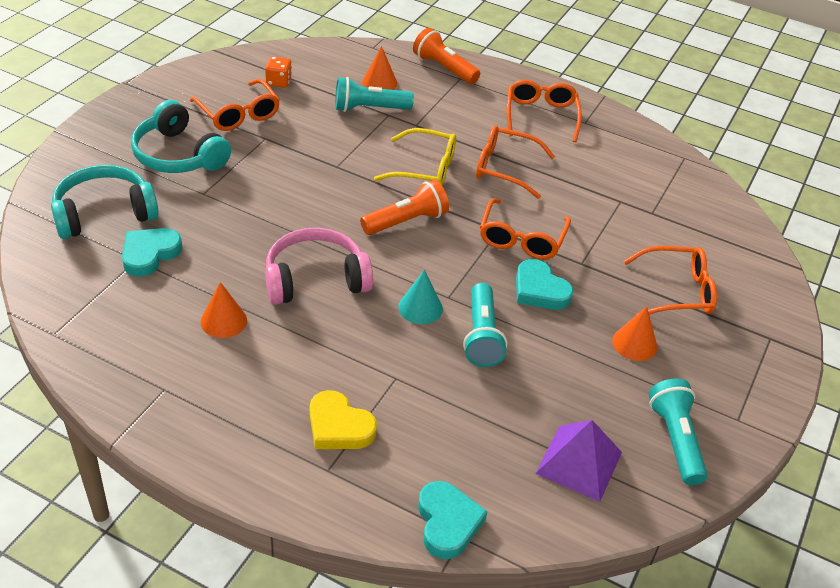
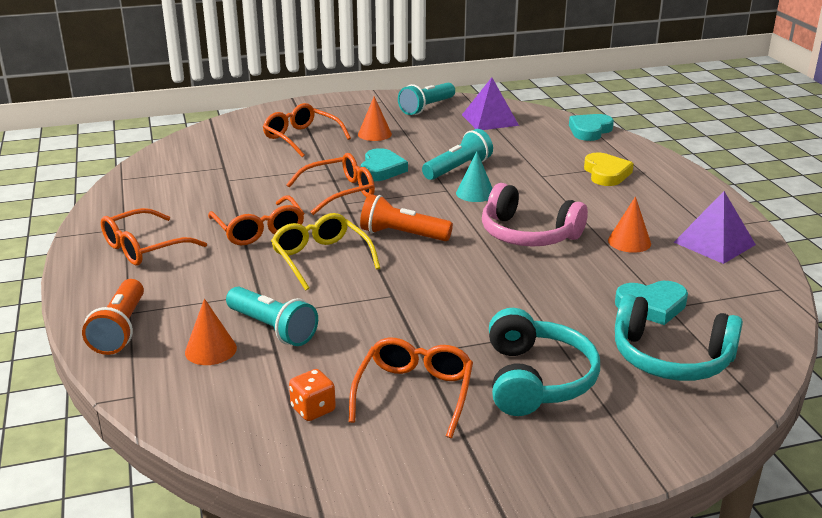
camera: 130 degrees left, 15 degrees down
none -> purple pyramid [674,191,756,264]

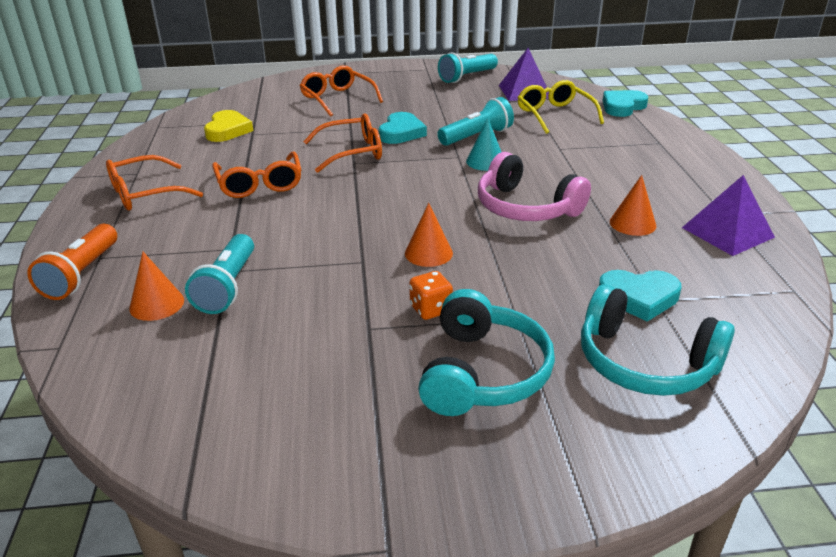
camera: 10 degrees right, 5 degrees up
turquoise flashlight [226,287,318,346] -> turquoise flashlight turned 45 degrees clockwise [185,234,254,314]
yellow glasses [271,213,380,290] -> yellow glasses moved to [517,80,604,134]
orange dice [289,369,336,421] -> orange dice moved to [409,271,453,320]
orange glasses [349,338,473,438] -> none
orange cone [358,96,392,141] -> orange cone moved to [405,203,453,267]
orange flashlight [360,194,453,241] -> none
yellow heart [584,152,634,186] -> yellow heart moved to [204,110,253,142]

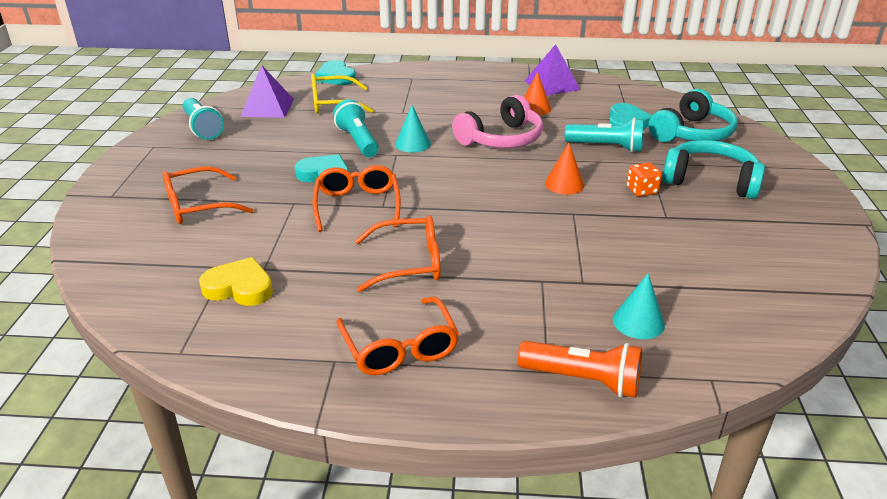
camera: 80 degrees left, 0 degrees up
orange cone [129,252,184,321] -> turquoise cone [613,274,665,339]
turquoise flashlight [185,234,254,314] -> turquoise flashlight moved to [565,117,644,152]

